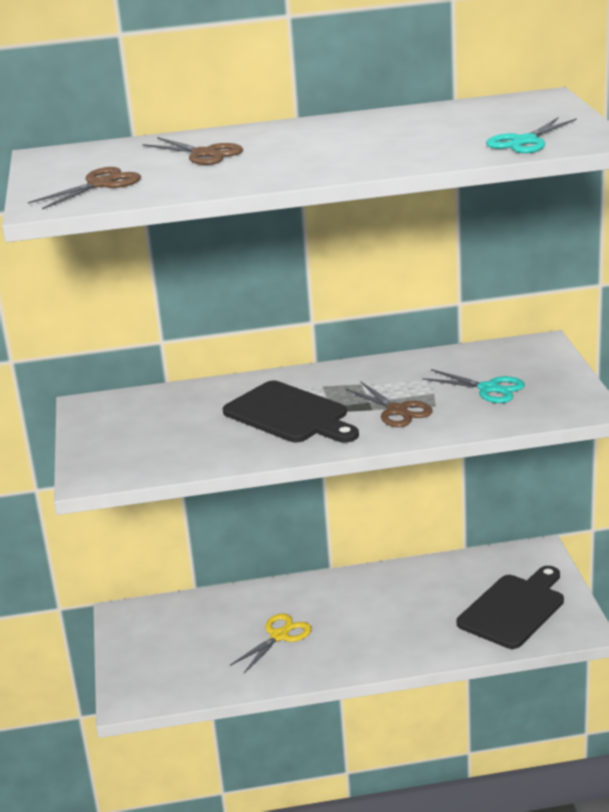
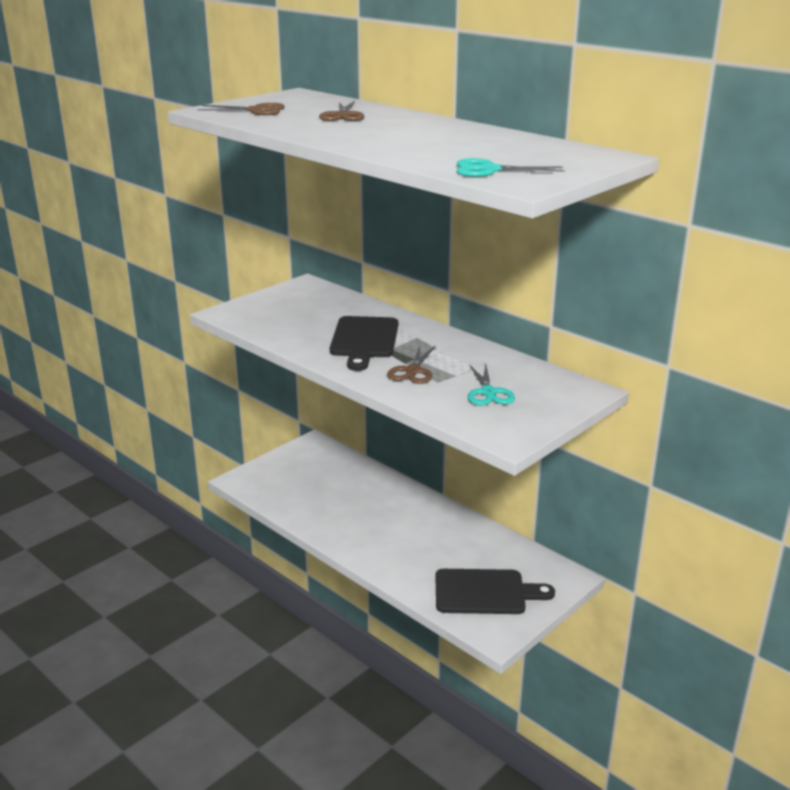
camera: 50 degrees right, 0 degrees up
yellow scissors [230,613,312,673] -> none

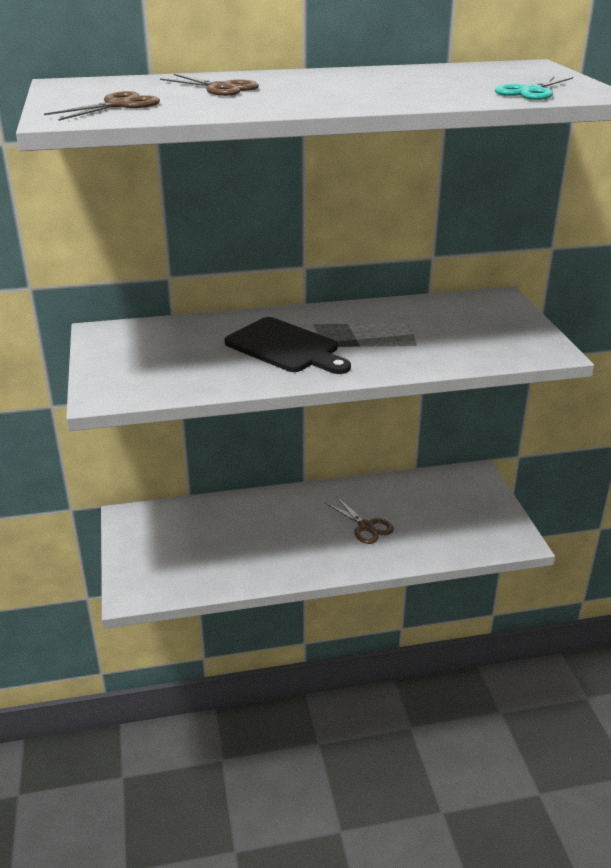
camera: 55 degrees left, 5 degrees up
brown scissors [387,346,435,384] -> brown scissors moved to [326,496,394,544]
black cutting board [436,569,555,614] -> none
turquoise scissors [468,364,515,406] -> none

